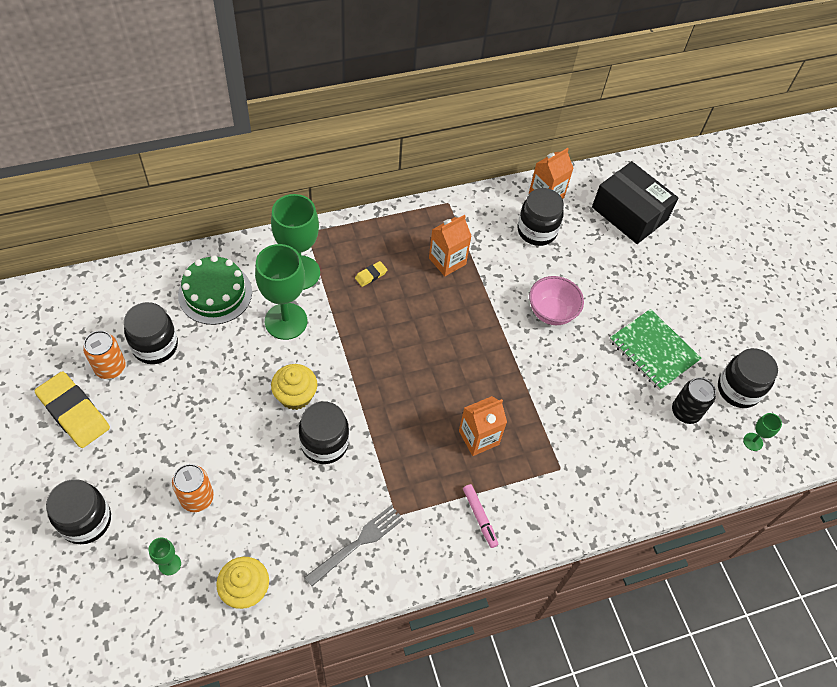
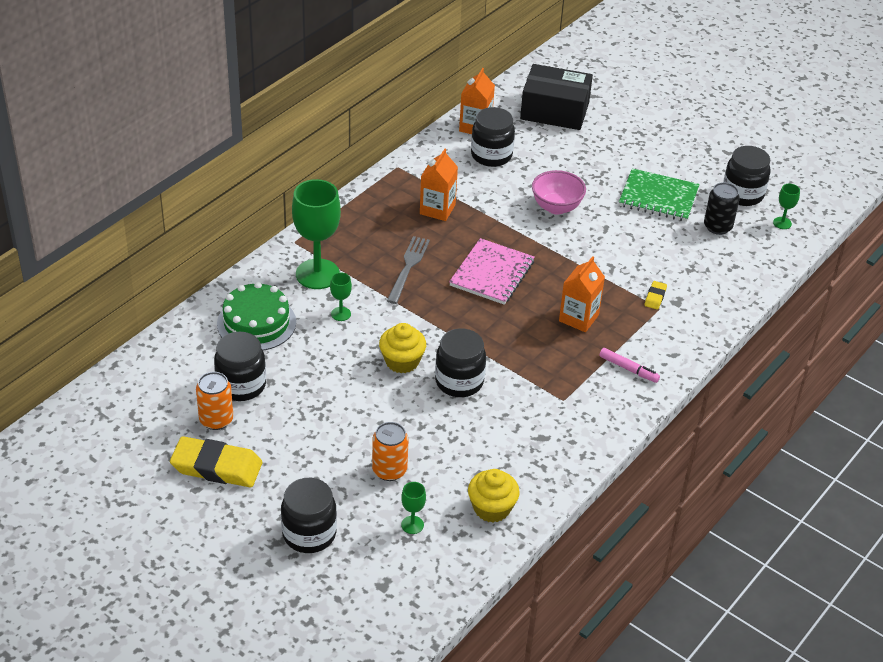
camera: 30 degrees left, 15 degrees down
green goblet [255,244,307,340] -> green goblet [330,273,352,321], size x0.44
grey fork [305,505,404,586] -> grey fork moved to [387,236,430,304]
yellow eraser [355,261,387,287] -> yellow eraser moved to [644,281,667,310]
none -> pink notebook [449,238,535,305]

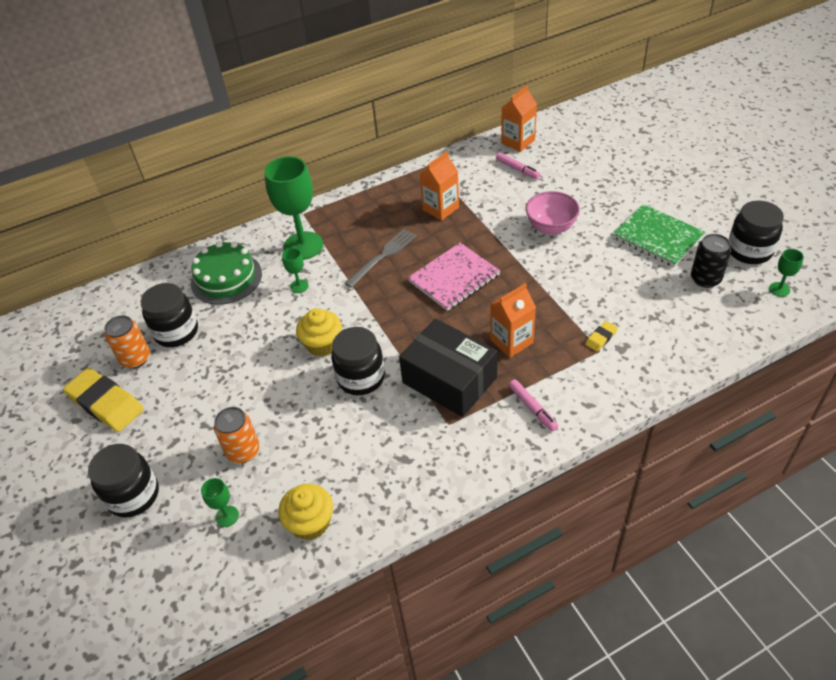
camera: 30 degrees right, 5 degrees up
black jar [471,107,515,167] -> pink marker [496,152,541,179]
black box [520,64,593,130] -> black box moved to [399,319,498,417]

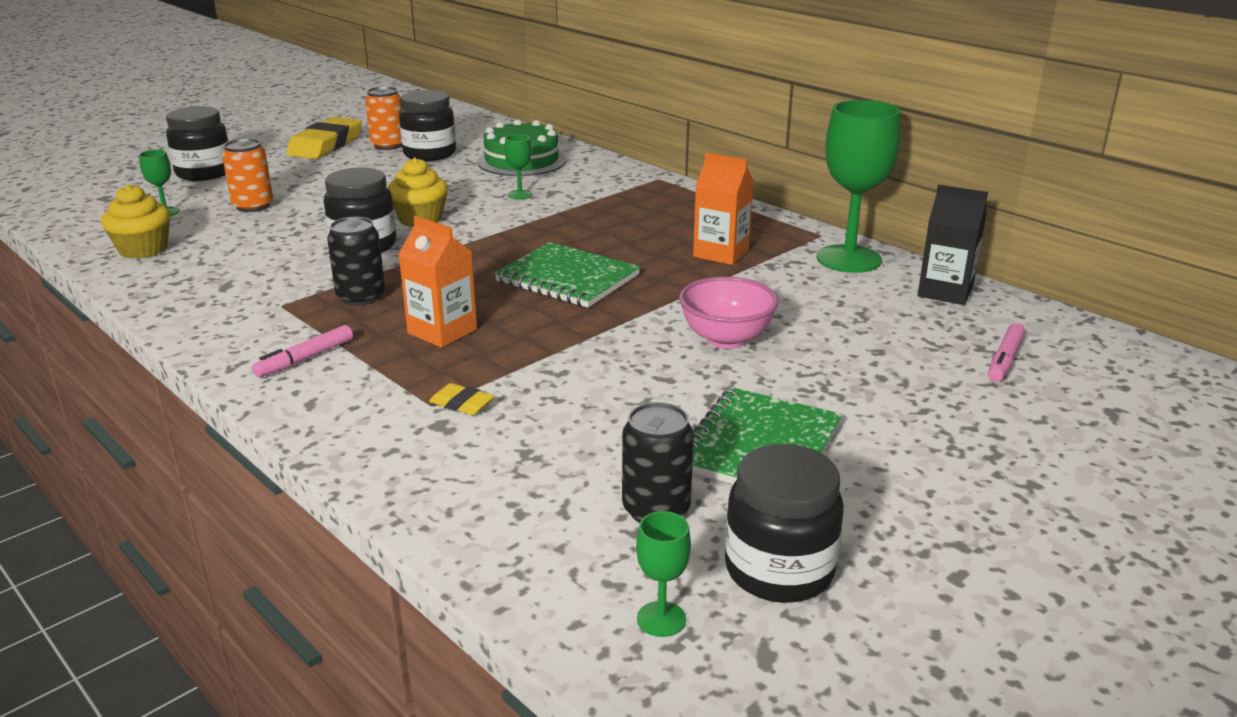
camera: 70 degrees right, 20 degrees down
green goblet [264,156,323,260] -> green goblet moved to [817,100,900,273]
grey fork [344,229,417,288] -> none
black box [399,319,498,417] -> black can [327,217,385,306]
pink notebook [408,243,500,311] -> green notebook [494,242,640,308]
pink marker [496,152,541,179] -> pink marker moved to [988,323,1025,382]
orange carton [501,86,537,152] -> black carton [918,185,988,305]

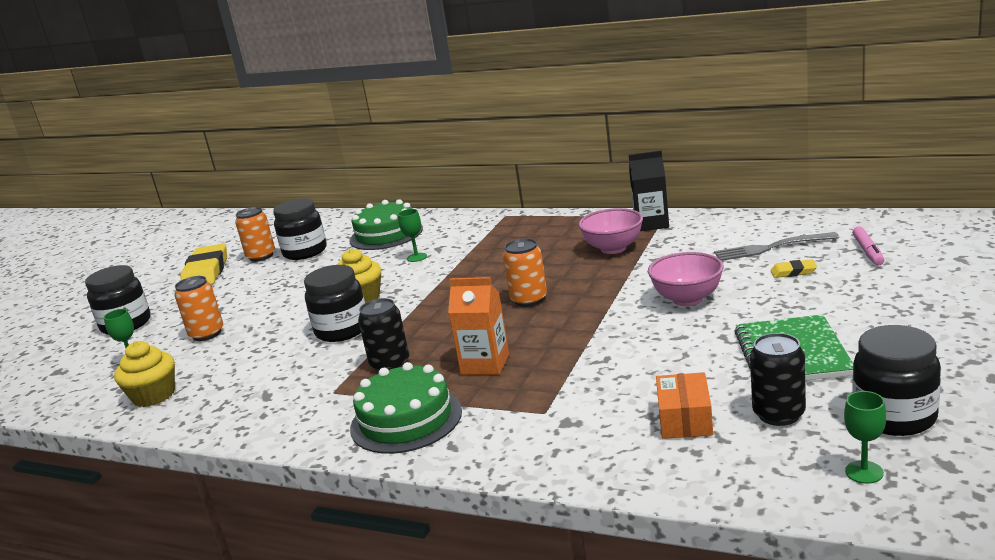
camera: 20 degrees left, 5 degrees down
pink marker [252,325,353,377] -> green cake [350,362,462,454]
yellow eraser [429,383,494,415] -> yellow eraser moved to [771,259,817,278]
green notebook [494,242,640,308] -> orange can [503,238,547,307]
orange carton [693,153,754,265] -> pink bowl [578,208,643,254]
green goblet [817,100,900,273] -> none
black carton [918,185,988,305] -> black carton moved to [629,150,669,231]
none -> orange box [656,372,713,439]
none -> grey fork [714,232,839,261]

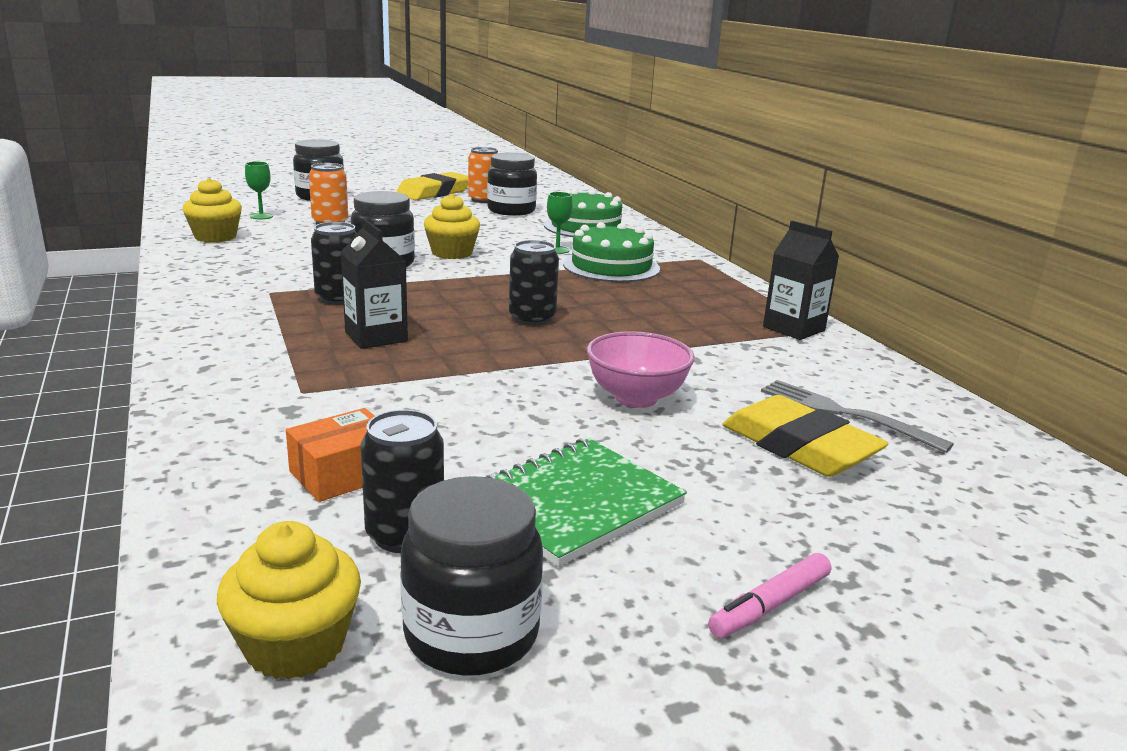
camera: 40 degrees right, 0 degrees up
green cake [350,362,462,454] -> green cake moved to [563,222,660,282]
orange carton [448,277,509,375] -> black carton [340,218,408,349]
orange can [503,238,547,307] -> black can [509,240,559,326]
pink bowl [578,208,643,254] -> none
yellow eraser [771,259,817,278] -> yellow eraser [722,395,889,477], size x2.24
green goblet [844,391,886,484] -> yellow cupcake [217,521,361,680]
pink marker [852,226,884,265] -> pink marker moved to [708,553,831,638]

